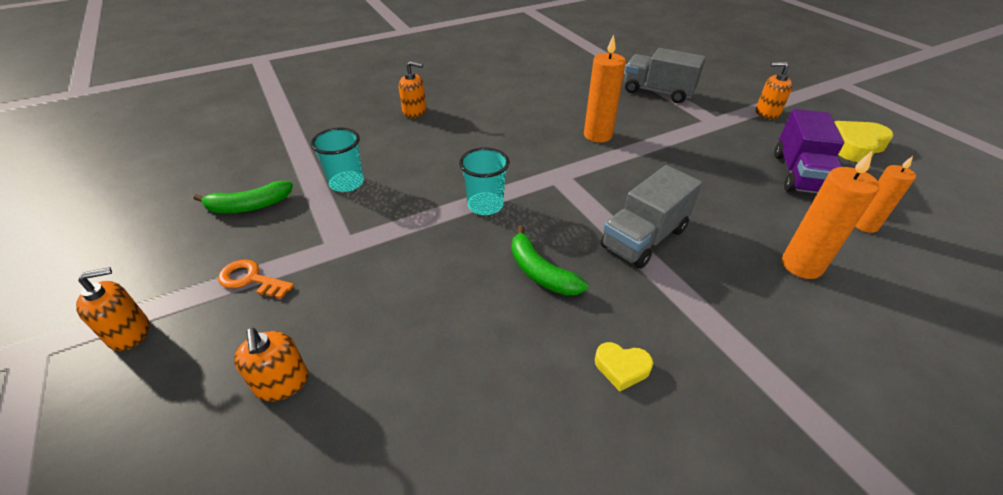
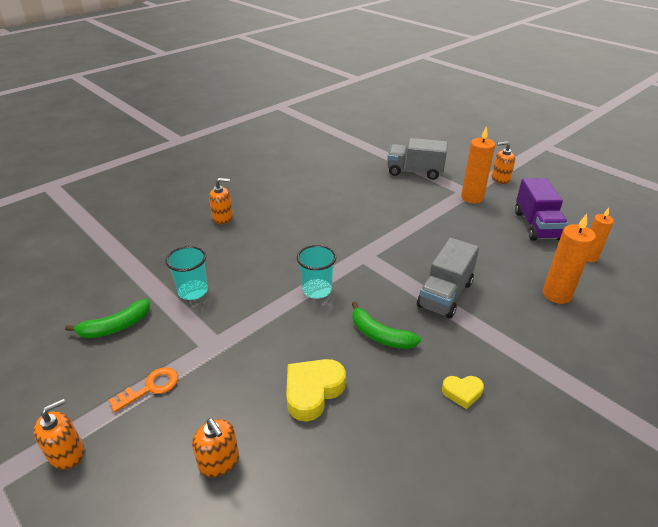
camera: 15 degrees left, 5 degrees down
orange key [218,259,294,299] -> orange key turned 135 degrees clockwise [109,367,178,413]
orange candle [584,35,626,143] -> orange candle moved to [461,126,495,203]
yellow heart [834,121,894,162] -> yellow heart moved to [286,359,346,421]

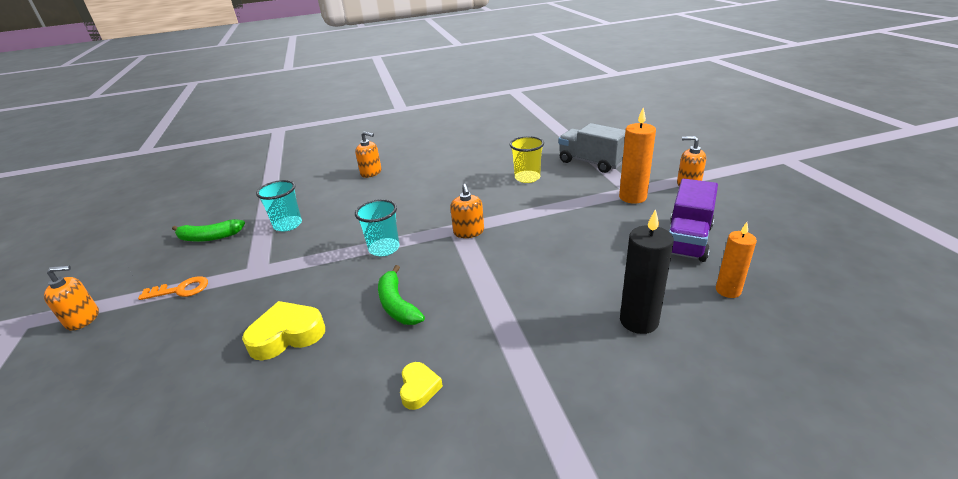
camera: 30 degrees right, 5 degrees down
orange soap dispenser [192,418,239,477] -> orange soap dispenser moved to [450,184,484,238]
grey truck [417,238,479,319] -> none
yellow heart [442,376,484,409] -> yellow heart turned 120 degrees counterclockwise [400,362,443,410]
orange candle [543,214,596,304] -> black candle [620,209,674,334]
none -> yellow cup [510,136,544,183]

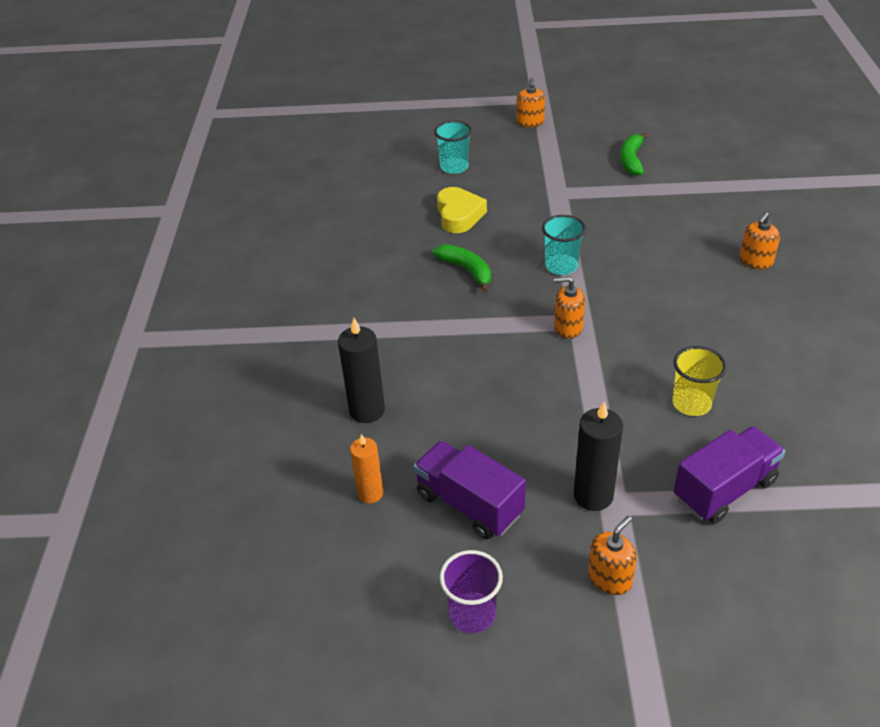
camera: 105 degrees right, 10 degrees up
orange key [138,276,208,300] -> none
turquoise cup [256,180,302,232] -> turquoise cup moved to [434,121,472,174]
green banana [378,265,425,325] -> green banana turned 60 degrees clockwise [433,244,491,292]
yellow heart [400,362,443,410] -> none
grey truck [558,123,626,173] -> purple truck [674,426,785,524]
orange candle [619,108,656,204] -> black candle [574,402,623,511]
none -> purple cup [440,550,503,633]

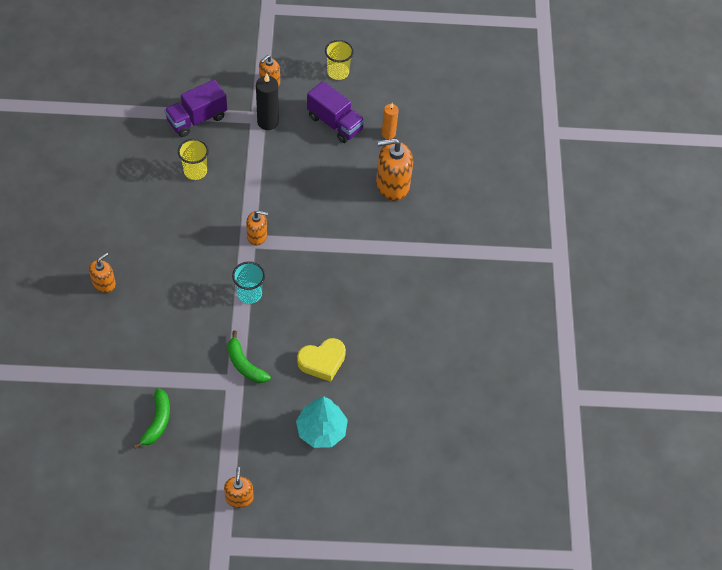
camera: 175 degrees right, 15 degrees up
black candle [338,318,385,423] -> orange soap dispenser [376,138,413,201]
green banana [433,244,491,292] -> green banana moved to [227,331,271,383]
turquoise cup [434,121,472,174] -> turquoise tree [296,396,348,448]
yellow heart [437,187,487,233] -> yellow heart turned 105 degrees counterclockwise [297,338,346,382]
purple cup [440,550,503,633] -> yellow cup [325,40,354,80]

